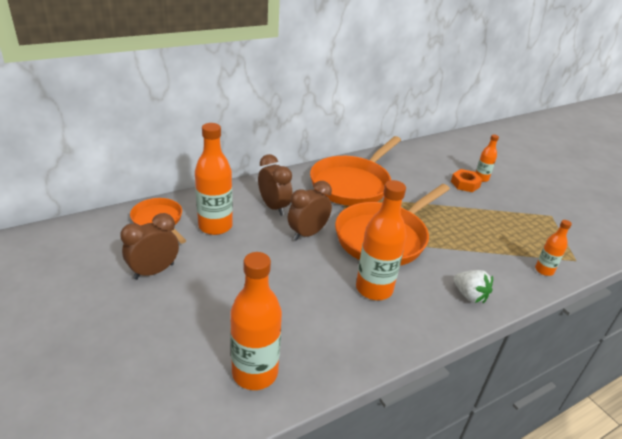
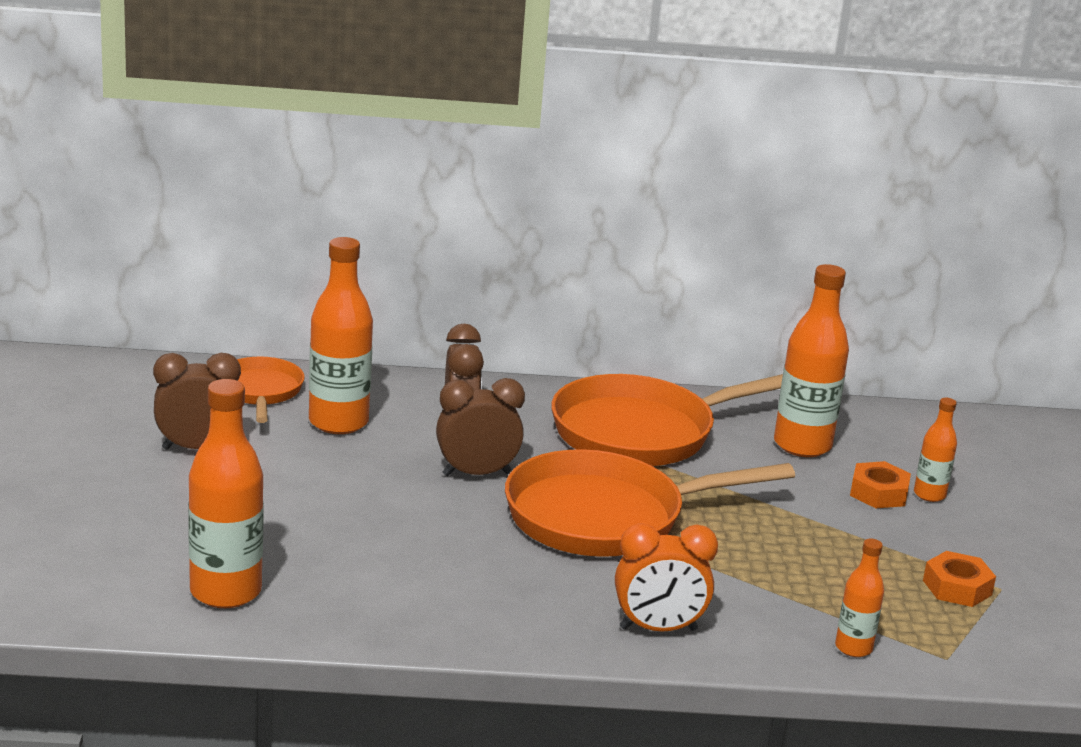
camera: 30 degrees right, 10 degrees down
orange bottle [356,180,407,300] -> orange bottle moved to [774,264,849,457]
white strawberry [454,270,493,303] -> orange clock [615,523,718,631]
none -> orange nut [923,551,996,607]

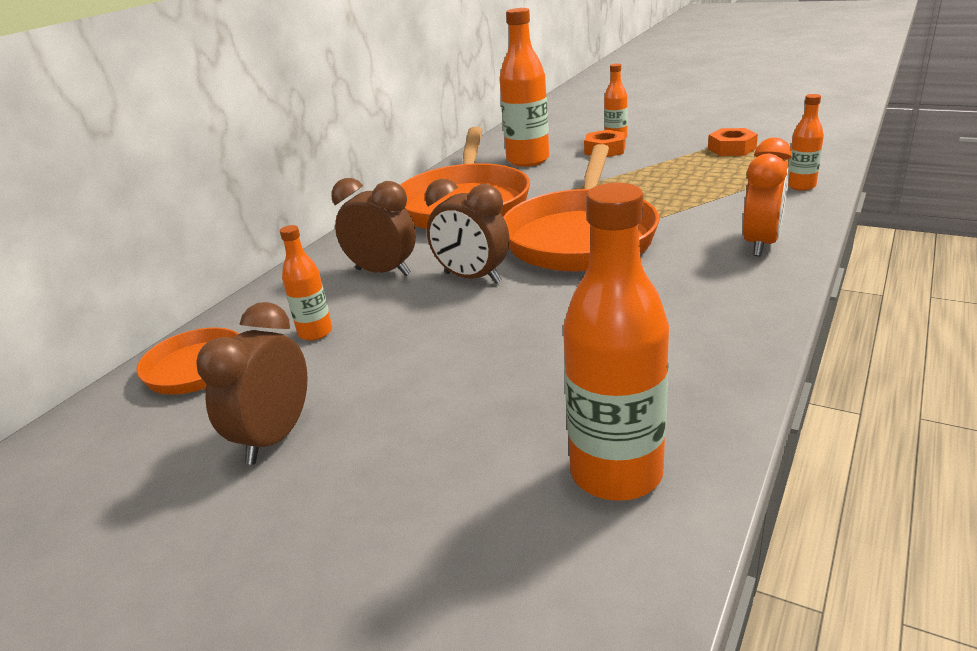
camera: 55 degrees left, 5 degrees up
orange bottle [309,237,373,434] -> orange bottle [280,225,332,341], size x0.53
brown clock [436,378,525,476] -> brown clock turned 75 degrees counterclockwise [425,179,510,284]

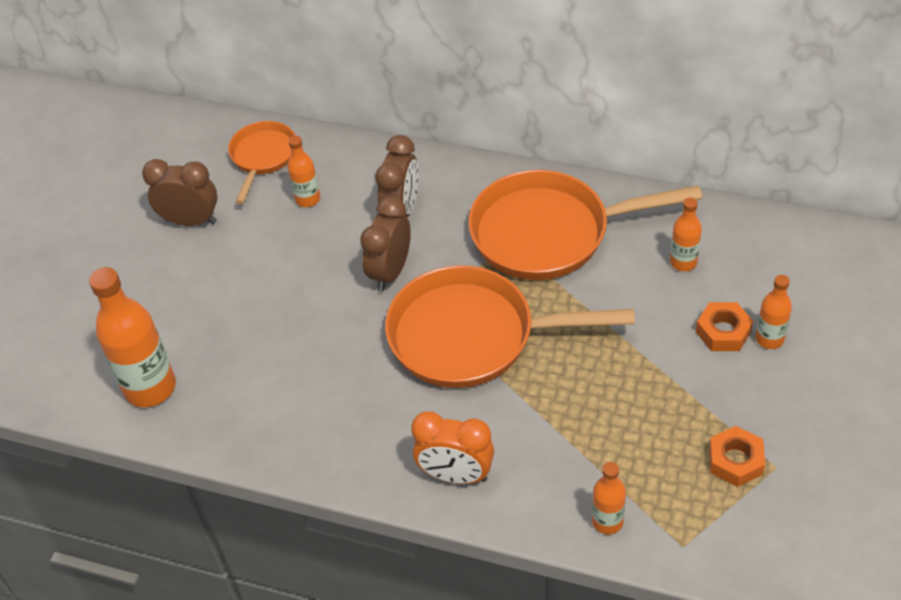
camera: 80 degrees right, 20 degrees up
orange bottle [499,8,549,167] -> orange bottle [670,197,702,271], size x0.53

